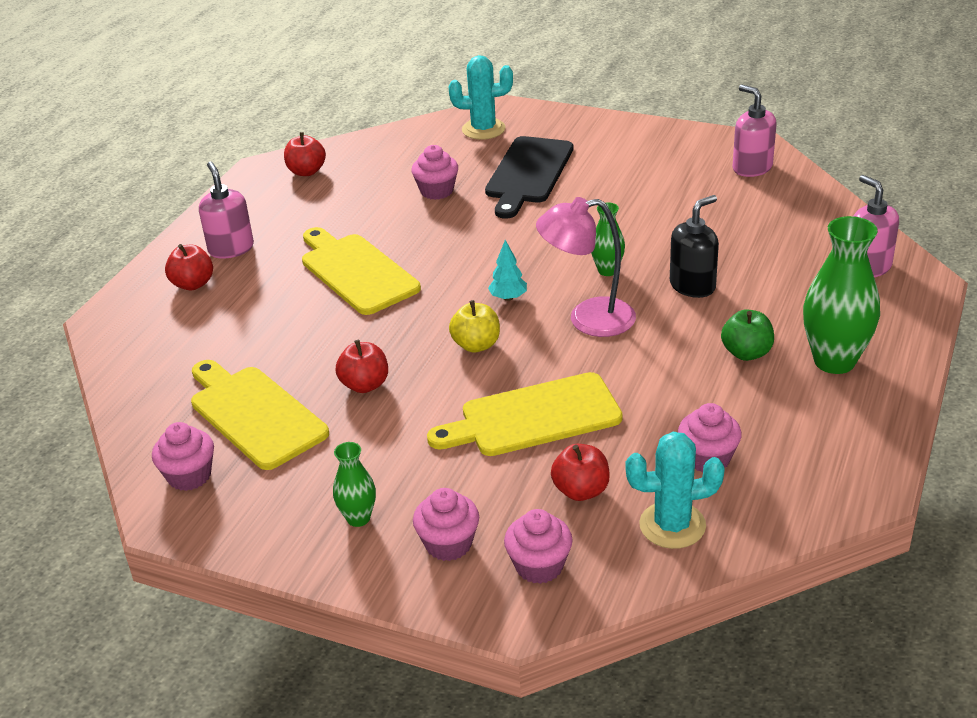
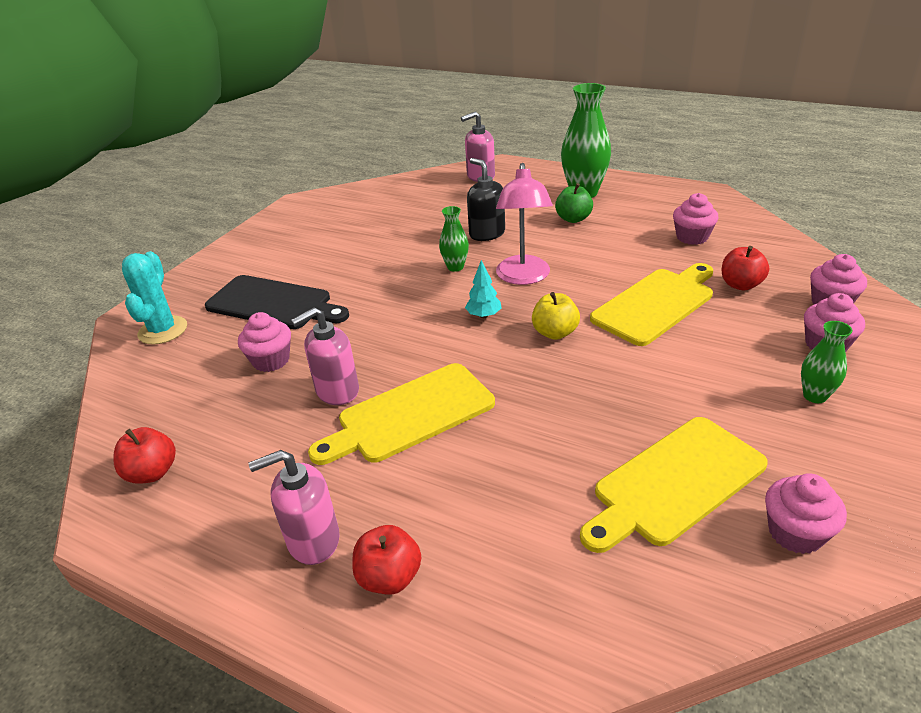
camera: 85 degrees left, 0 degrees up
red apple [336,340,388,393] -> none
yellow cutting board [427,372,623,456] -> yellow cutting board turned 120 degrees counterclockwise [590,263,713,346]
turquoise cactus [625,432,725,549] -> none
pink soap dispenser [732,85,777,177] -> pink soap dispenser moved to [291,307,359,405]

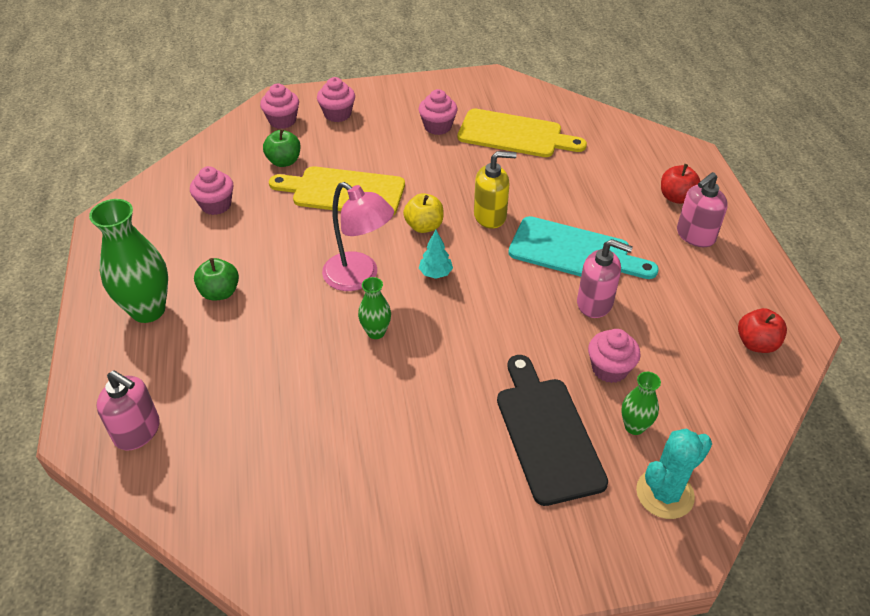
camera: 130 degrees left, 10 degrees up
pink soap dispenser [248,450,340,565] -> pink soap dispenser turned 105 degrees clockwise [677,172,728,247]
yellow cutting board [308,363,495,465] -> turquoise cutting board [508,216,659,279]
black soap dispenser [467,158,505,241] -> none
pink lamp [496,163,553,285] -> pink lamp turned 75 degrees clockwise [322,182,394,291]
red apple [722,246,769,291] -> green apple [263,129,300,167]
pink cupcake [765,473,847,554] -> pink cupcake moved to [419,89,457,135]
green vase [801,321,852,403] -> green vase moved to [621,372,661,435]
none -> yellow soap dispenser [474,151,517,228]

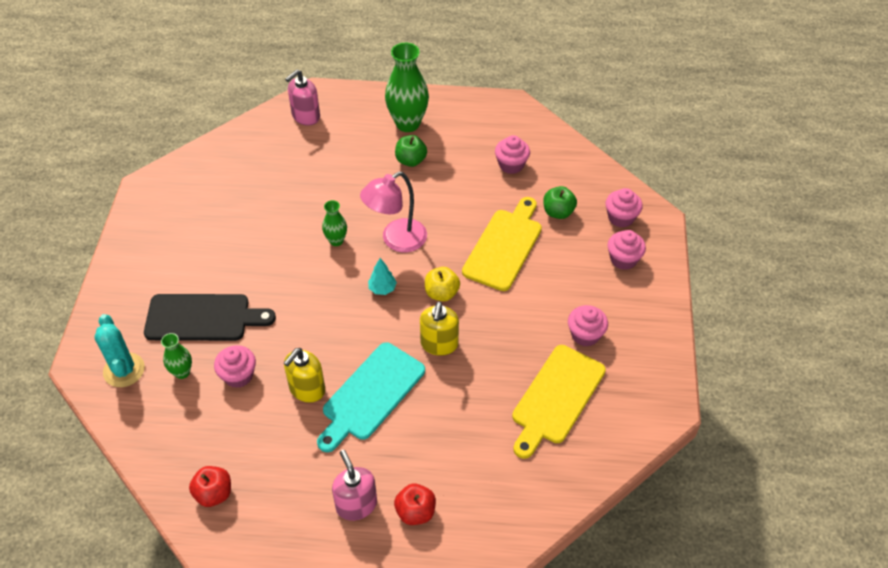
camera: 105 degrees right, 5 degrees up
pink soap dispenser [577,239,633,318] -> yellow soap dispenser [284,348,325,403]

